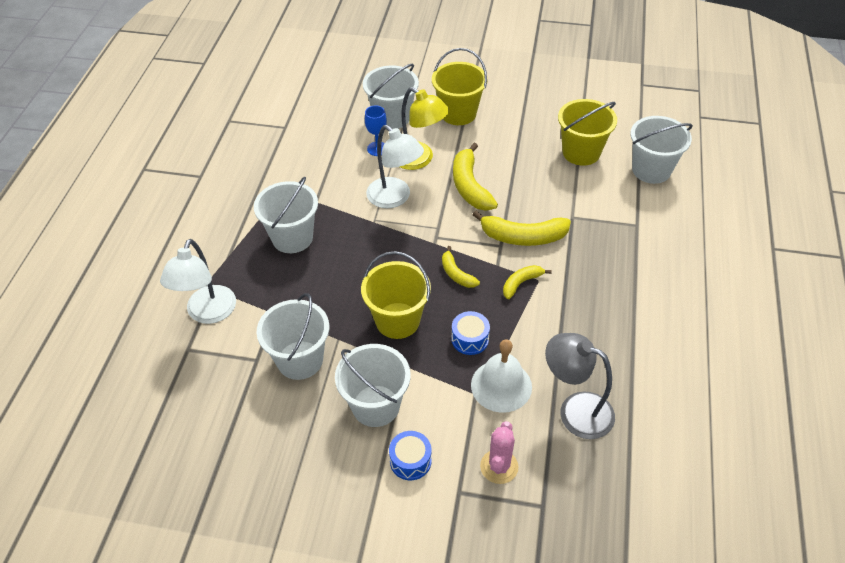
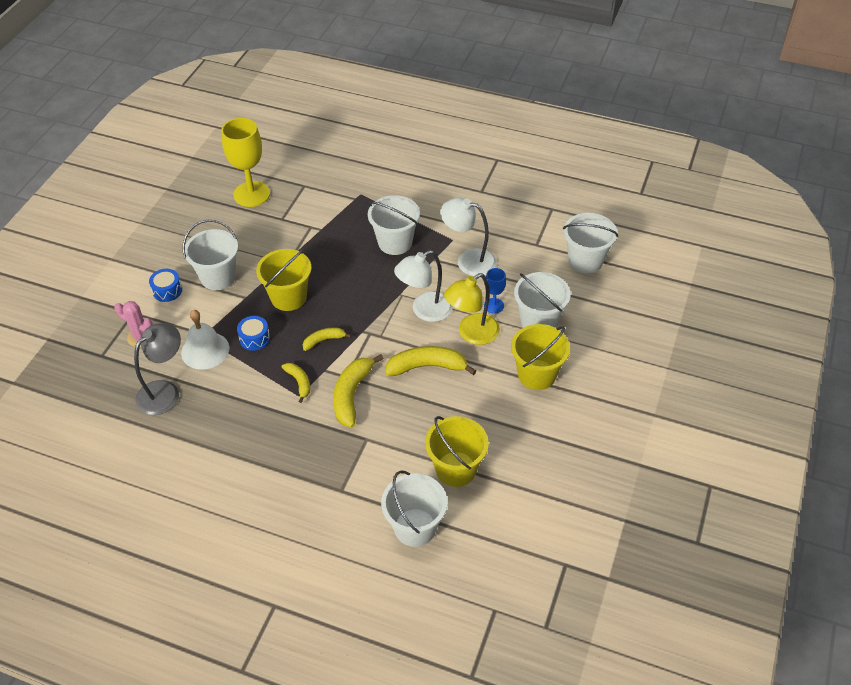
camera: 100 degrees right, 0 degrees up
white lamp [160,239,236,324] -> white lamp moved to [440,198,496,276]
white bucket [257,293,329,380] -> white bucket moved to [563,213,618,273]
none -> yellow goblet [221,118,270,207]

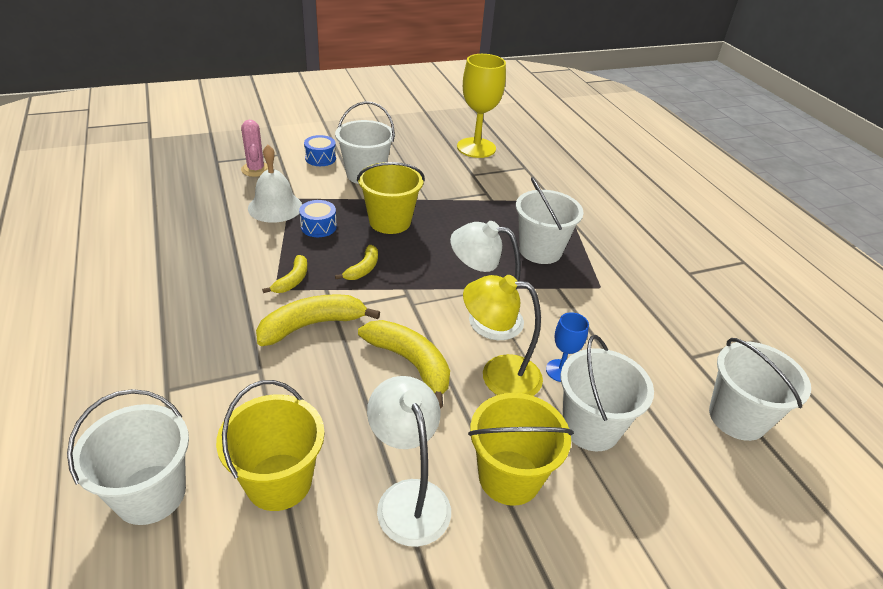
camera: 45 degrees right, 10 degrees down
grey lamp [134,323,181,415] -> none
yellow banana [303,327,351,351] -> yellow banana turned 90 degrees clockwise [335,245,378,280]
white lamp [440,198,496,276] -> white lamp moved to [367,376,451,547]

